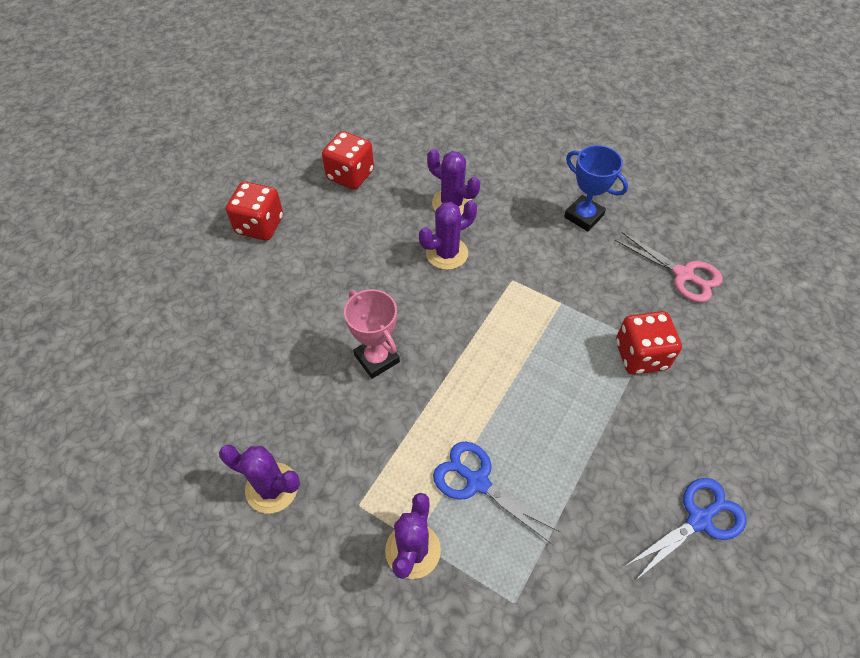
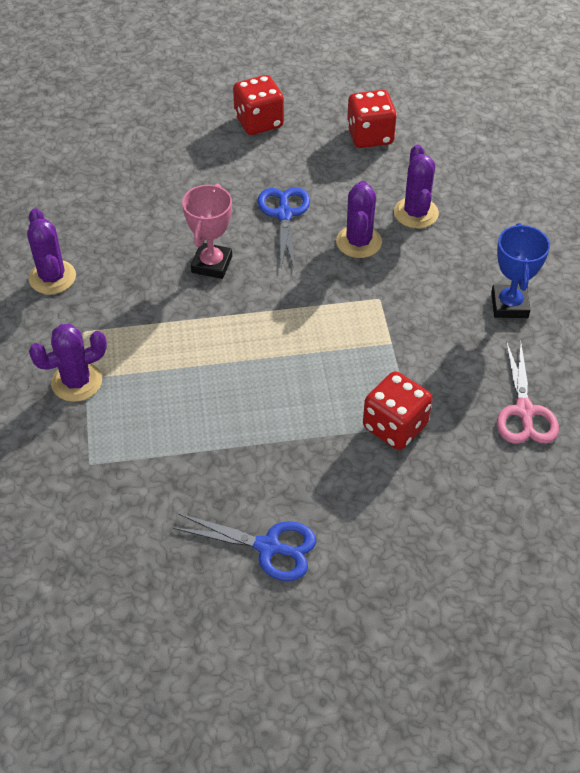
camera: 50 degrees right, 5 degrees down
purple cactus [419,200,477,270] -> purple cactus turned 75 degrees clockwise [336,181,382,258]
blue scissors [433,442,560,544] -> blue scissors moved to [257,187,310,268]

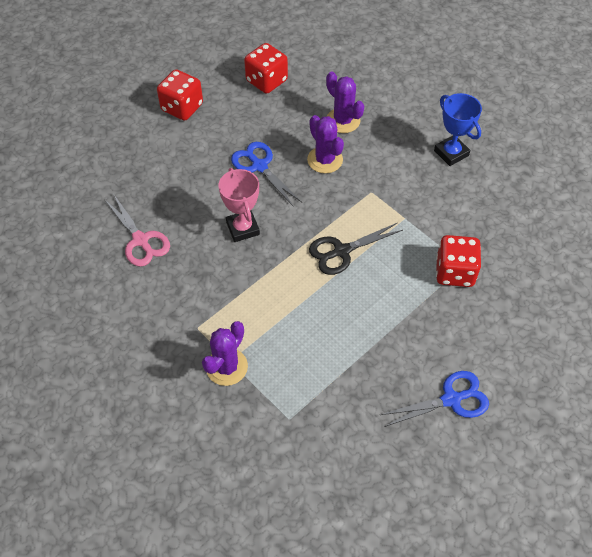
camera: 35 degrees left, 5 degrees up
purple cactus [27,208,76,294] -> none
pink scissors [497,340,559,444] -> pink scissors moved to [104,195,170,267]
none -> black scissors [309,223,403,275]

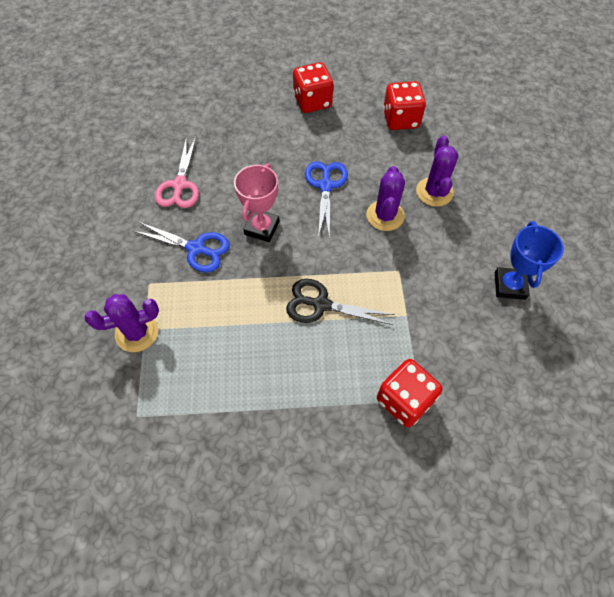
camera: 40 degrees right, 5 degrees up
blue scissors [380,371,489,427] -> blue scissors moved to [133,222,230,272]

